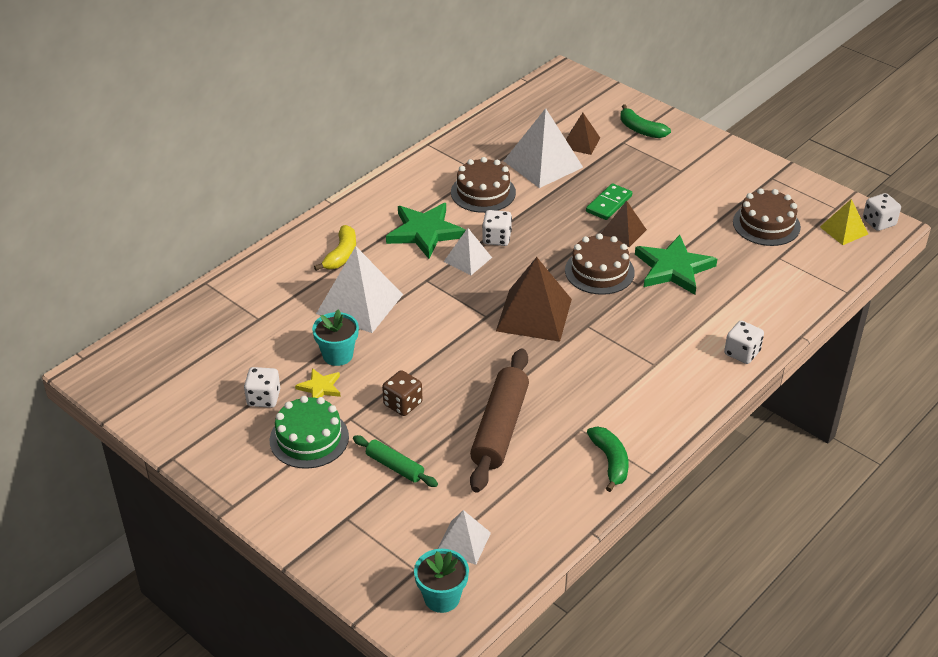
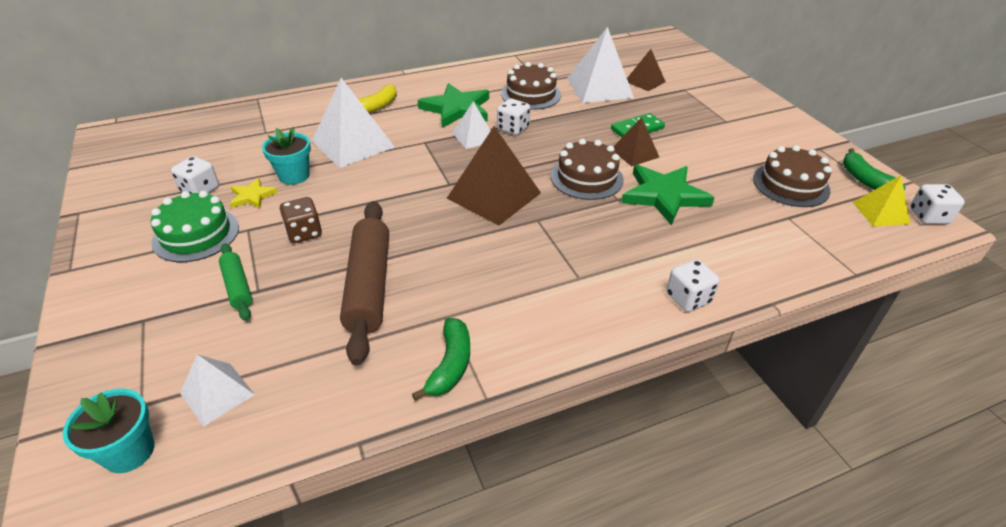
camera: 25 degrees right, 0 degrees up
brown rolling pin [470,349,529,493] -> brown rolling pin turned 45 degrees counterclockwise [340,201,389,365]
green banana [620,104,671,138] -> green banana moved to [843,148,906,191]

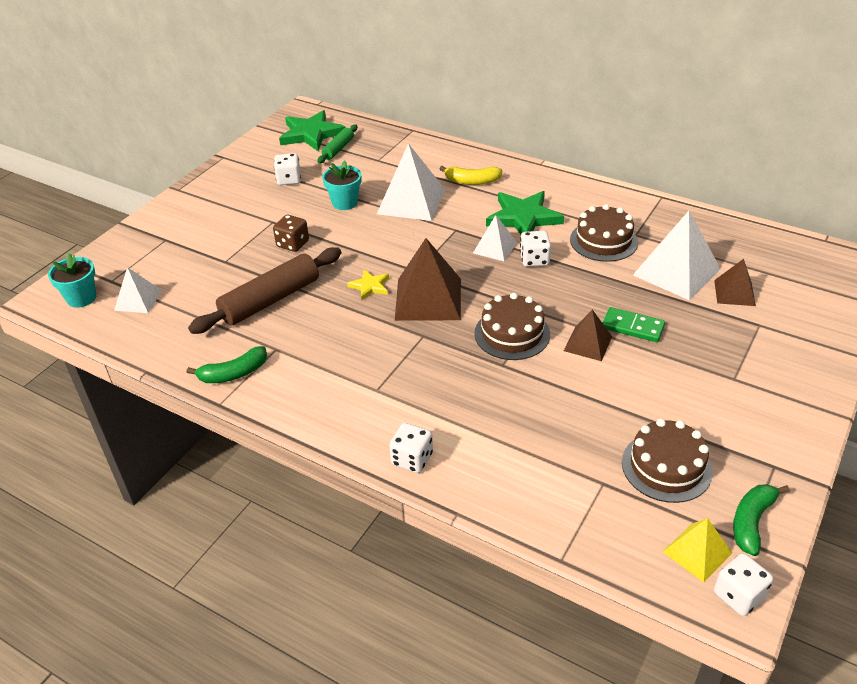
camera: 55 degrees right, 0 degrees up
green cake [151,191,239,262] -> none
green rolling pin [219,243,252,321] -> green rolling pin moved to [317,125,357,164]
yellow star [230,178,278,209] -> yellow star moved to [347,269,389,300]
green star [621,165,715,226] -> green star moved to [279,110,346,151]

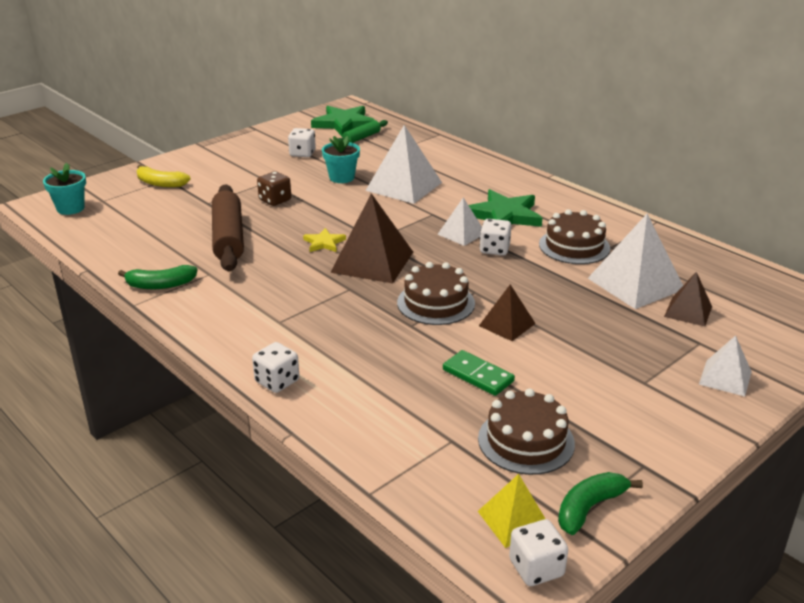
camera: 15 degrees right, 10 degrees down
white pyramid [114,267,162,313] -> white pyramid moved to [699,335,752,396]
brown rolling pin [188,247,342,334] -> brown rolling pin turned 75 degrees counterclockwise [212,185,244,272]
yellow banana [439,166,503,185] -> yellow banana moved to [136,165,190,187]
green domino [603,307,665,342] -> green domino moved to [443,350,515,396]

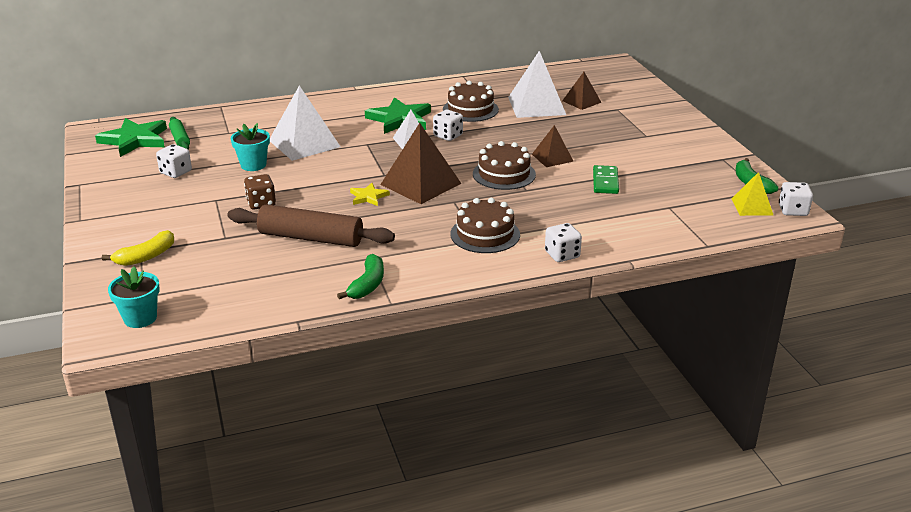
camera: 65 degrees left, 0 degrees up
green domino [443,350,515,396] -> green domino turned 60 degrees counterclockwise [593,165,619,194]
brown cake [478,388,575,475] -> brown cake moved to [450,198,520,253]
white pyramid [699,335,752,396] -> none

